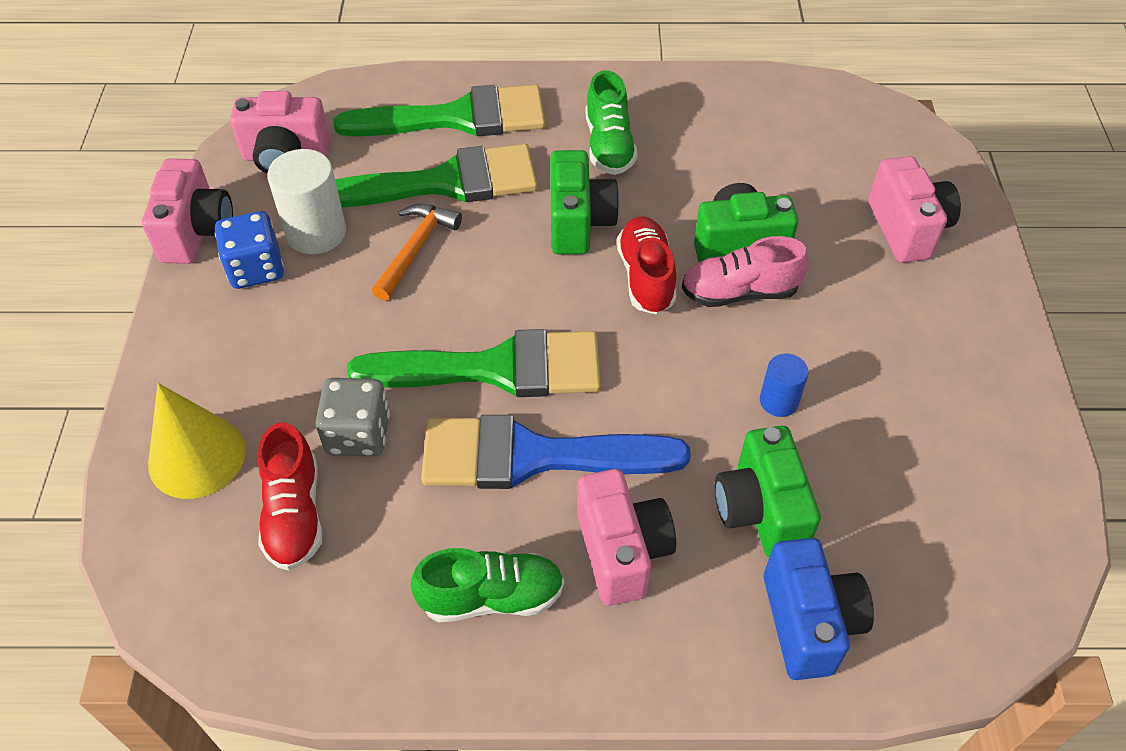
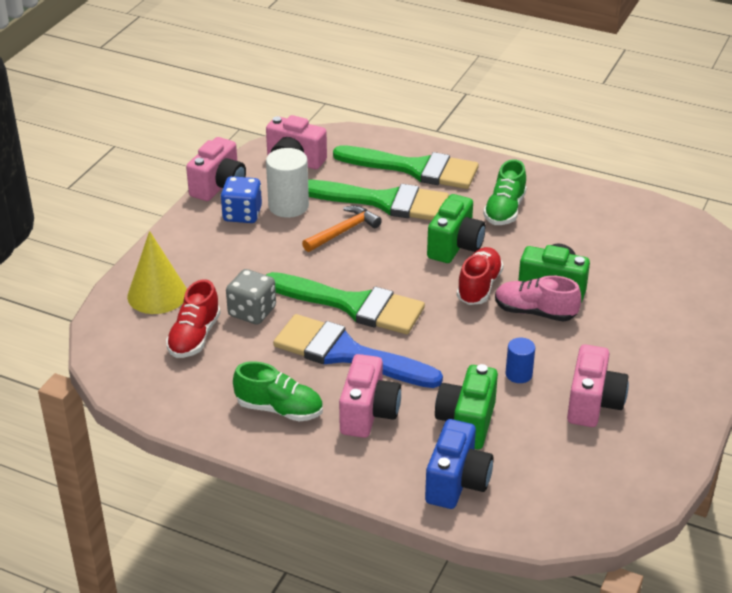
camera: 25 degrees right, 15 degrees down
pink camera [868,156,961,263] -> pink camera moved to [567,344,629,427]

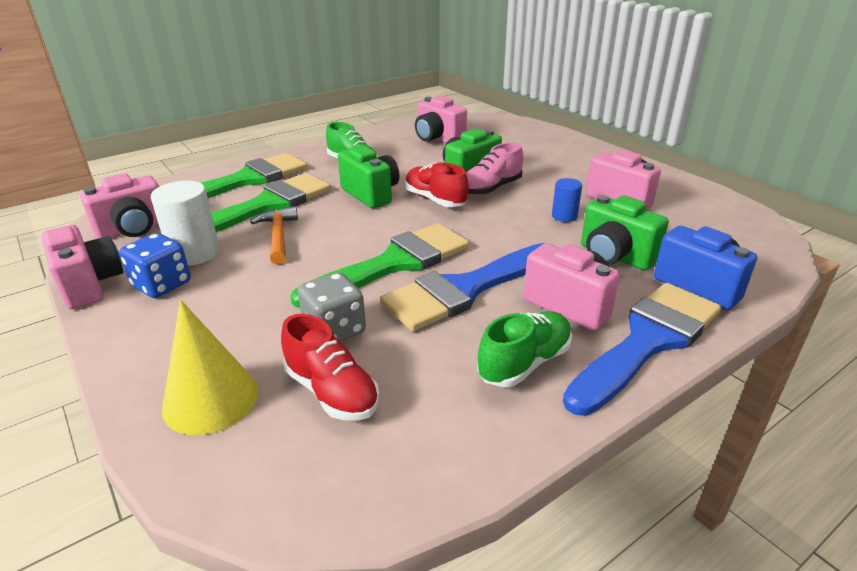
camera: 60 degrees left, 5 degrees down
none -> pink camera [415,96,467,143]
none -> blue brush [563,283,722,416]

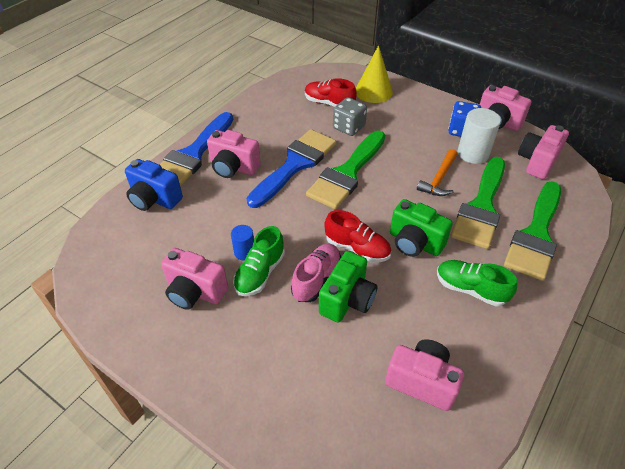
camera: 160 degrees right, 15 degrees up
orange hammer [250,206,298,265] -> orange hammer turned 60 degrees clockwise [417,149,457,196]
green shoe [477,311,572,387] -> green shoe moved to [233,226,285,296]
green camera [581,195,669,270] -> none

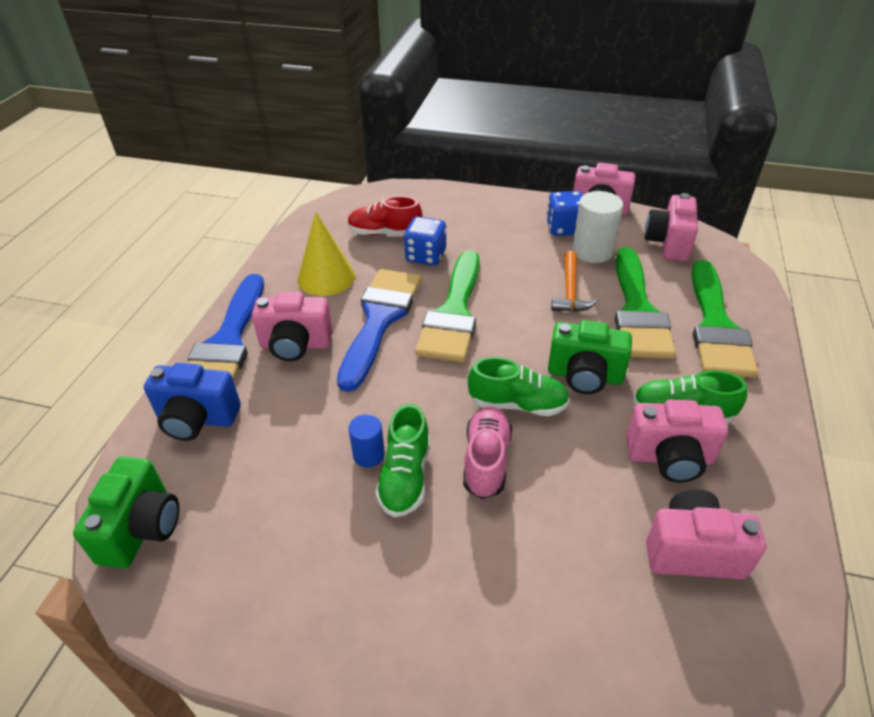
camera: 20 degrees left, 5 degrees down
pink camera [161,248,228,310] -> pink camera moved to [626,400,728,483]
green camera [319,251,377,323] -> green camera moved to [73,457,179,569]
red shoe [324,210,391,263] -> green shoe [468,357,570,416]
grey dice [333,97,367,136] -> blue dice [404,217,446,266]
yellow cone [356,45,393,103] -> yellow cone moved to [297,212,355,296]

